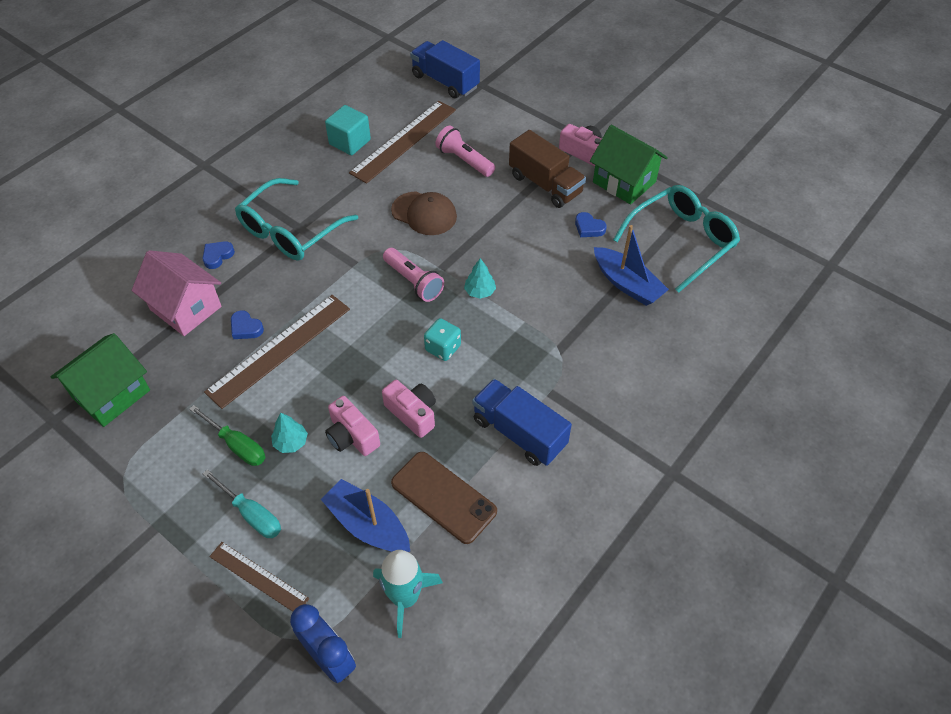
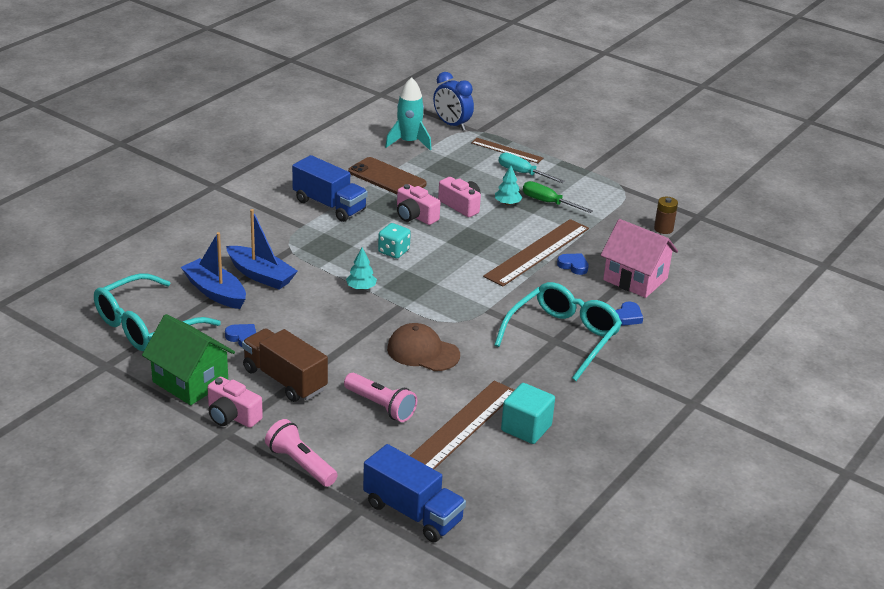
camera: 175 degrees right, 20 degrees down
green house [51,333,150,427] -> brown battery [654,197,678,234]
blue boat [321,479,410,552] -> blue boat moved to [226,209,298,289]
pink flashlight [383,248,444,302] -> pink flashlight moved to [265,419,338,487]

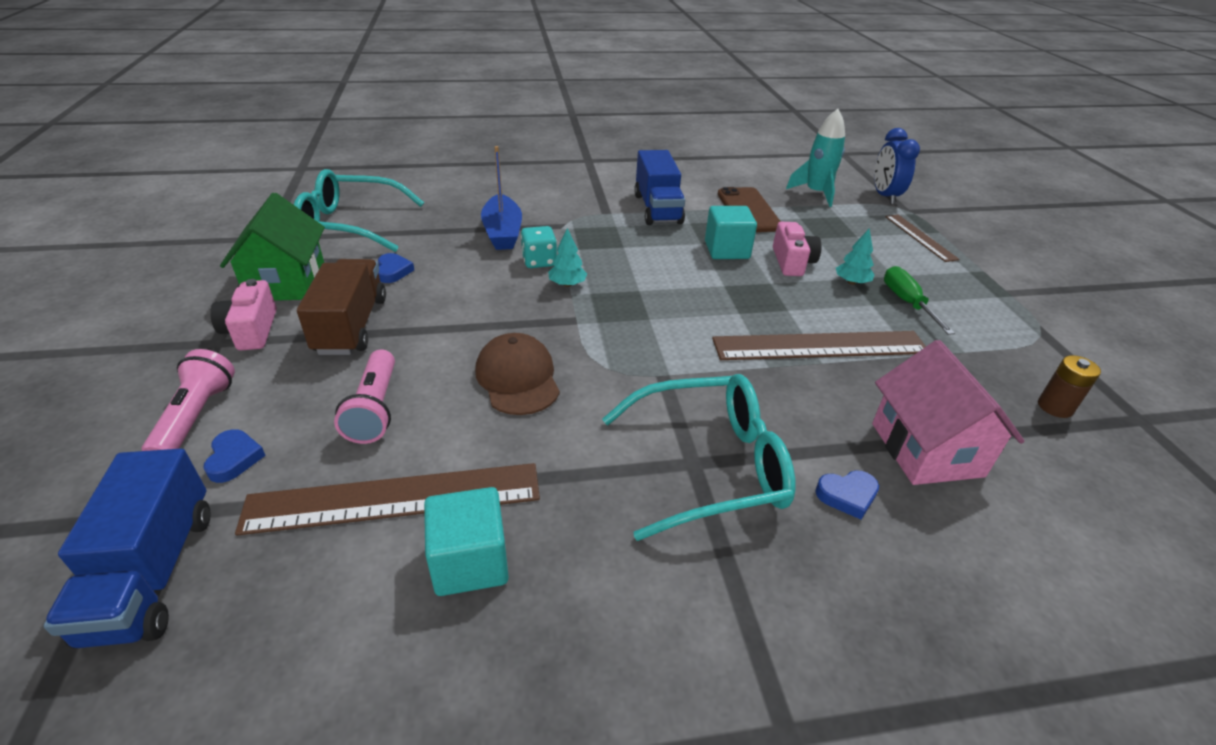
camera: 45 degrees right, 5 degrees up
blue boat [181,232,246,309] -> none
turquoise dice [378,223,411,258] -> turquoise dice moved to [521,226,557,268]
pink camera [397,184,440,225] -> turquoise cube [705,206,757,259]
turquoise screwdriver [499,153,565,183] -> none
blue heart [557,253,589,275] -> blue heart moved to [204,429,266,483]

